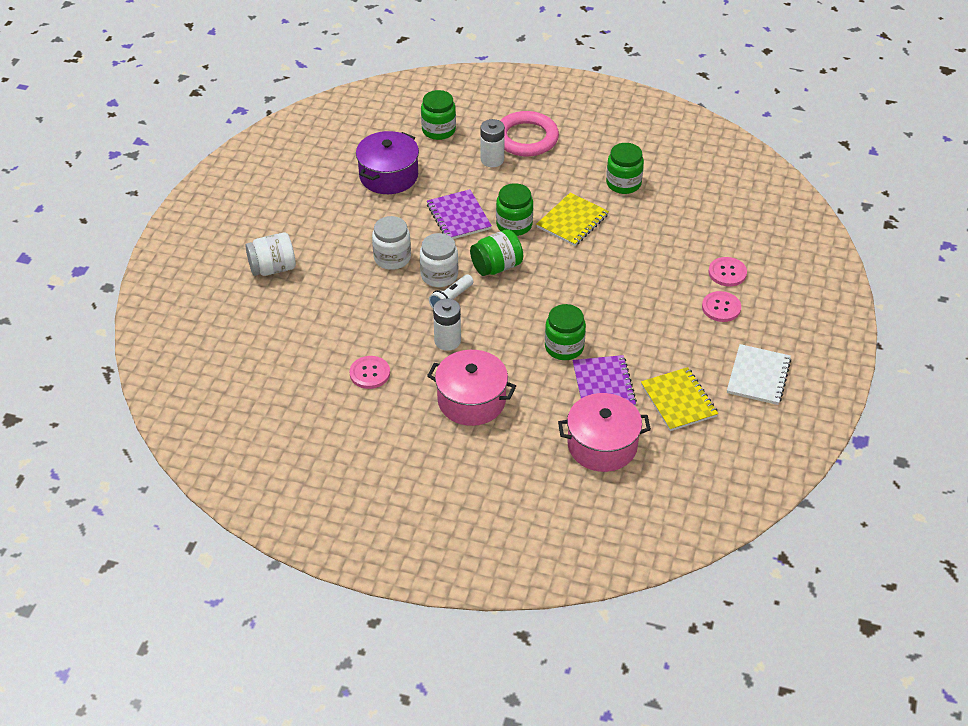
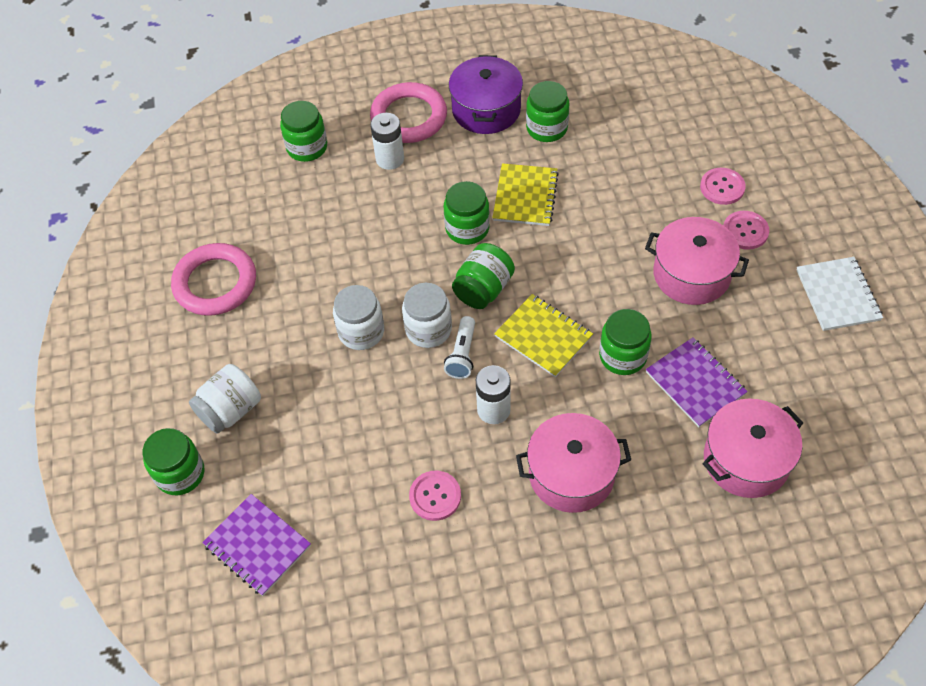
camera: 25 degrees left, 10 degrees up
purple pot [356,131,419,194] -> purple pot moved to [449,55,523,134]
purple notebook [427,189,492,239] -> purple notebook moved to [202,494,311,596]
yellow notebook [641,367,718,431] -> yellow notebook moved to [494,294,593,377]
none -> green jar [143,428,204,495]
none -> pink ring [171,243,256,316]
none -> pink pot [645,217,749,305]

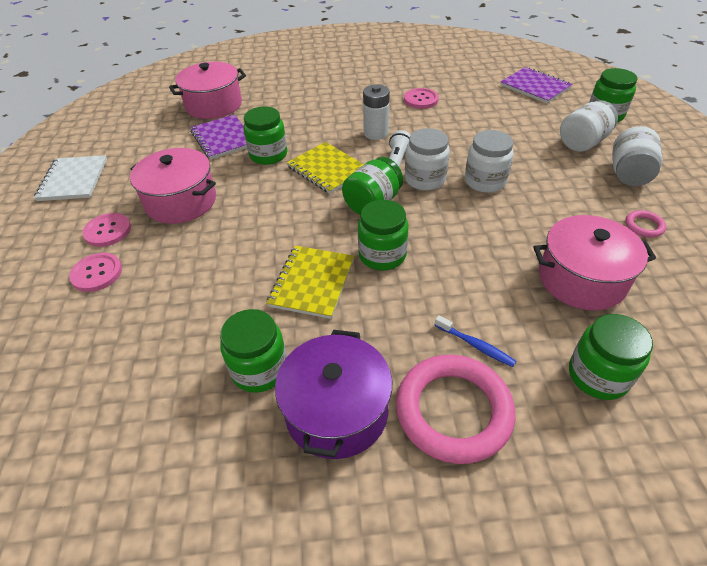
camera: 175 degrees left, 10 degrees down
pink ring [171,243,256,316] -> pink ring [625,210,666,237], size x0.43
white battery [370,113,404,170] -> blue toothbrush [435,315,516,367]
pink pot [516,413,631,513] -> pink pot moved to [533,215,656,311]
none -> white jar [612,126,663,186]

